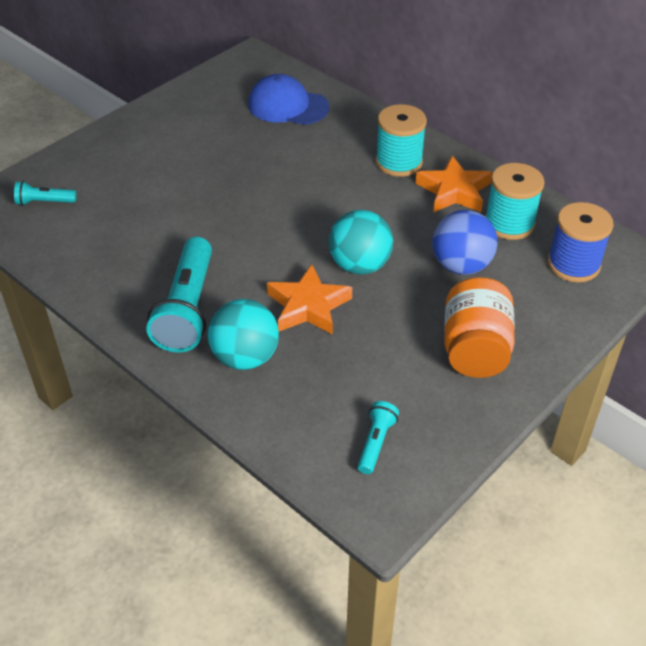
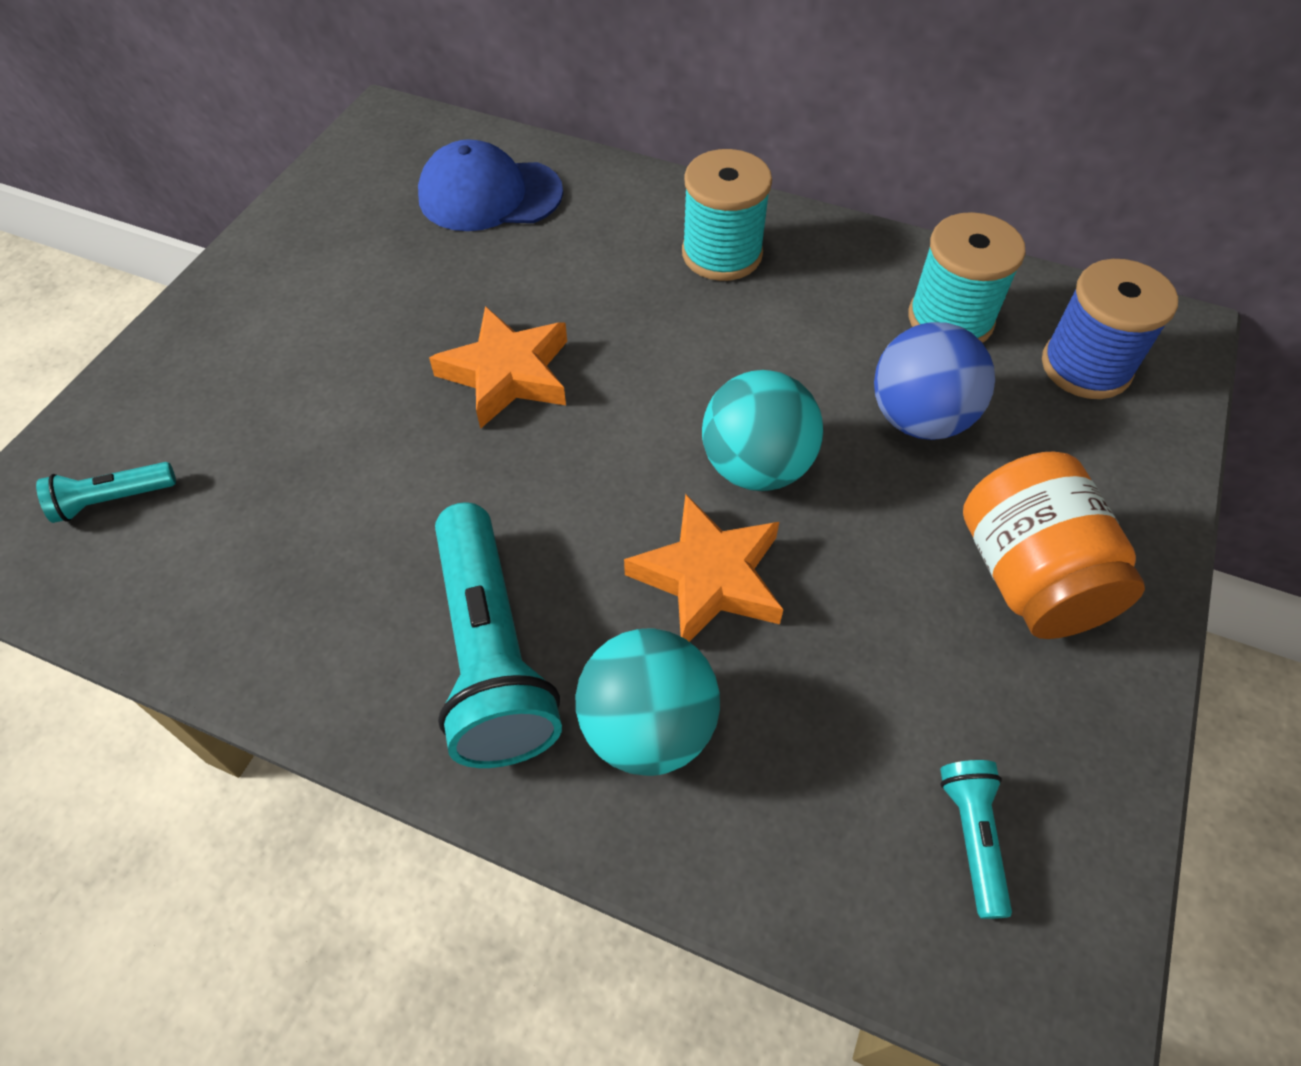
camera: 20 degrees left, 10 degrees up
orange star [415,156,493,212] -> orange star moved to [429,306,567,429]

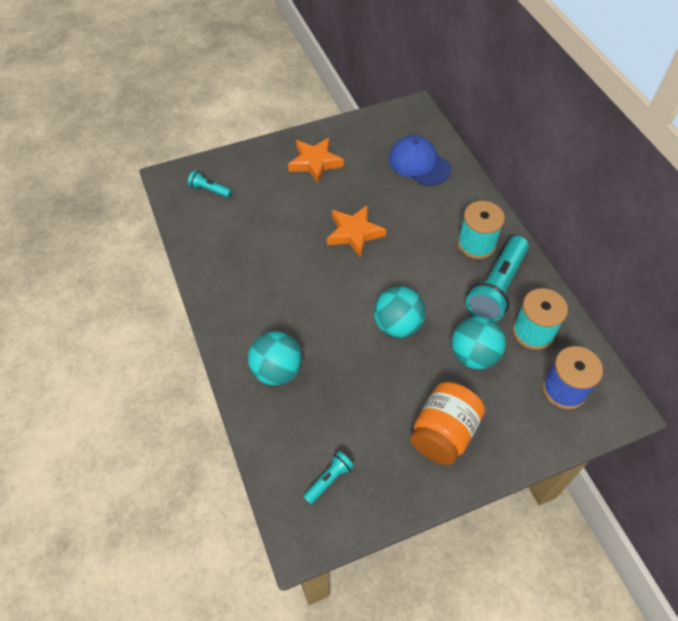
camera: 45 degrees right, 0 degrees up
turquoise flashlight [435,503,562,768] -> turquoise flashlight moved to [466,236,529,321]
orange star [624,494,784,642] -> orange star moved to [288,138,344,184]
blue ball [874,322,995,440] -> turquoise ball [452,316,506,369]

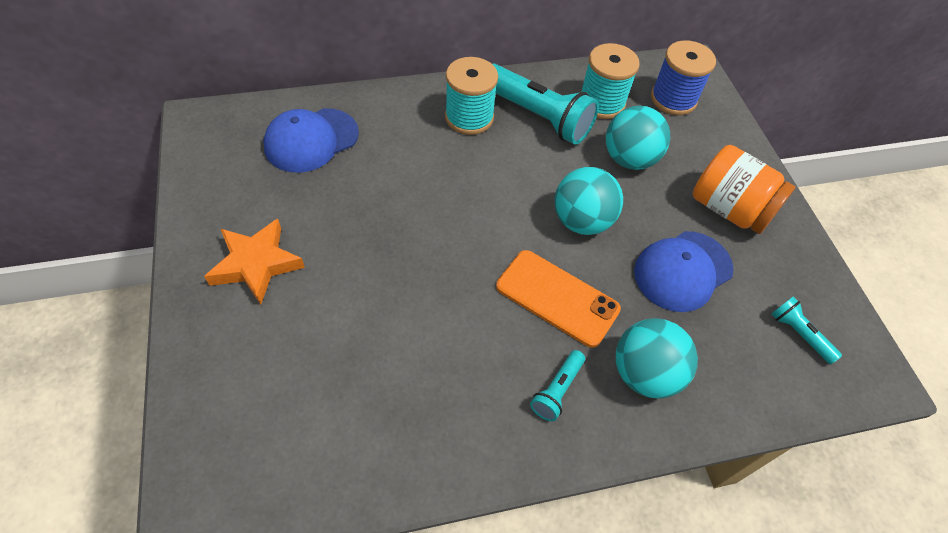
camera: 85 degrees left, 0 degrees up
turquoise flashlight [188,170,232,198] -> turquoise flashlight moved to [530,350,585,421]
orange star [327,205,386,257] -> none
none -> orange phone [496,250,621,348]
none -> blue cap [634,231,734,312]

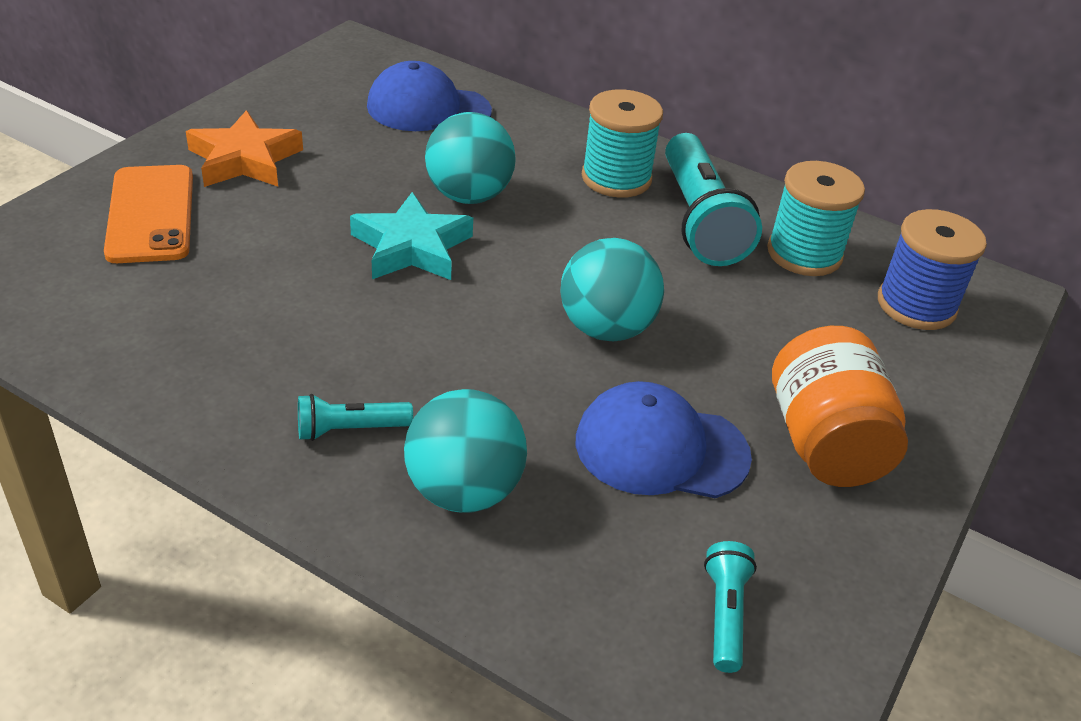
camera: 45 degrees right, 15 degrees down
orange phone [496,250,621,348] -> orange phone moved to [104,165,193,263]
turquoise ball [606,106,670,170] -> turquoise ball moved to [425,112,516,204]
none -> turquoise star [350,192,473,280]

